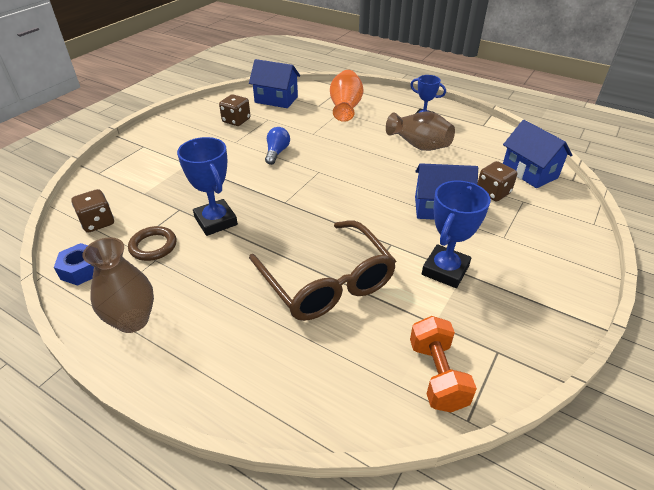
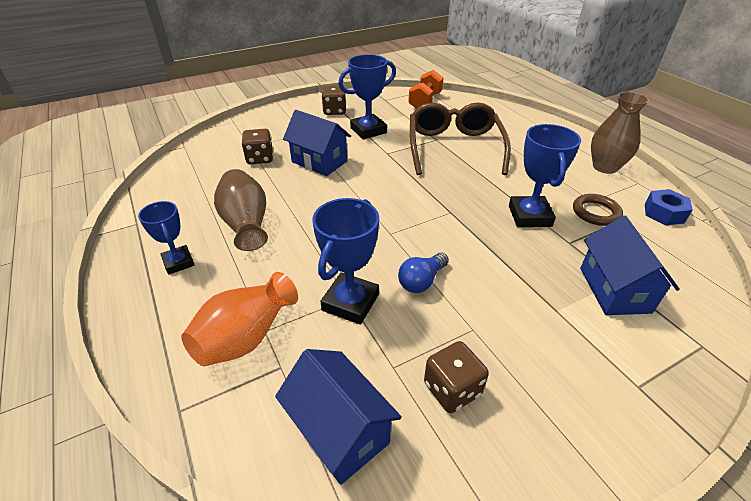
camera: 150 degrees left, 0 degrees up
brown dice [71,189,114,233] -> brown dice moved to [322,85,346,115]
blue house [503,120,572,188] -> blue house moved to [580,215,680,315]
none -> blue trophy [312,198,379,325]

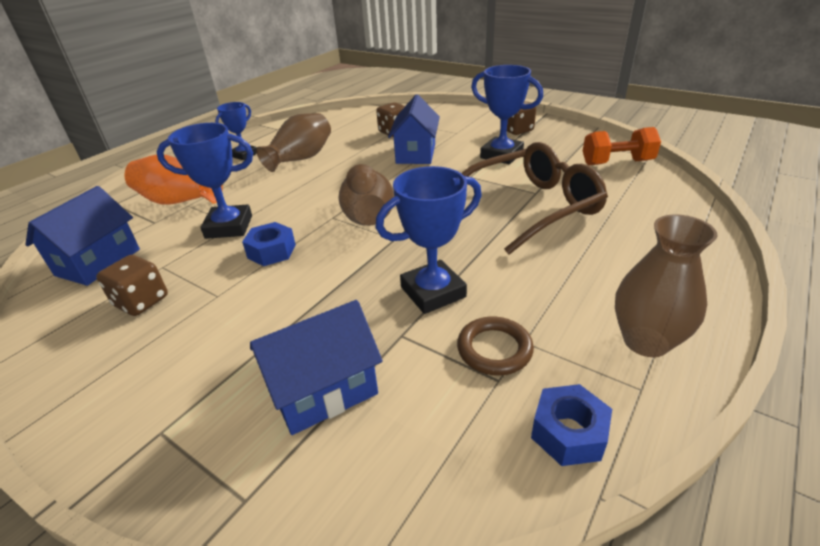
camera: 65 degrees right, 5 degrees down
blue light bulb [398,253,449,293] -> blue nut [242,222,296,266]
none -> brown vase [339,164,394,226]

